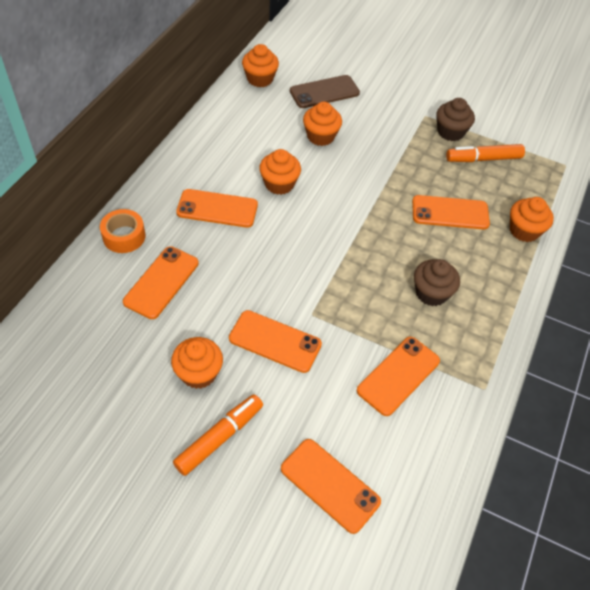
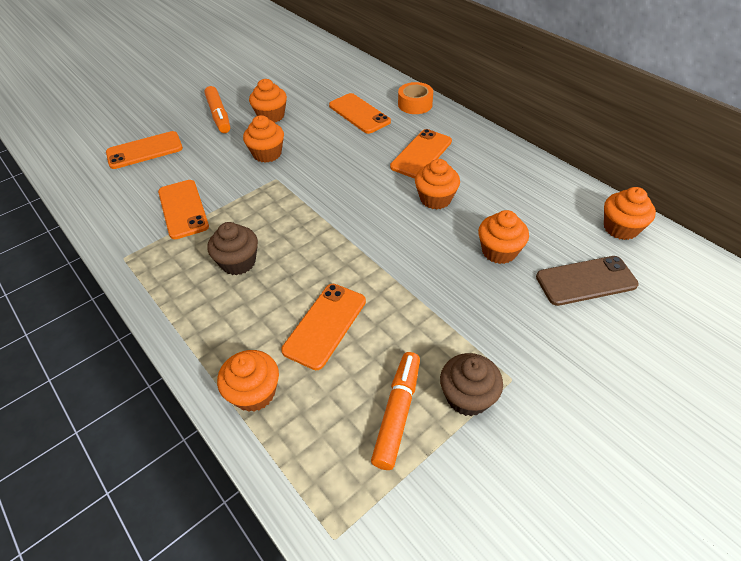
camera: 120 degrees right, 5 degrees down
orange phone [229,310,322,373] -> orange cupcake [243,115,284,163]
brown phone [290,75,360,108] -> brown phone turned 75 degrees clockwise [536,256,639,306]

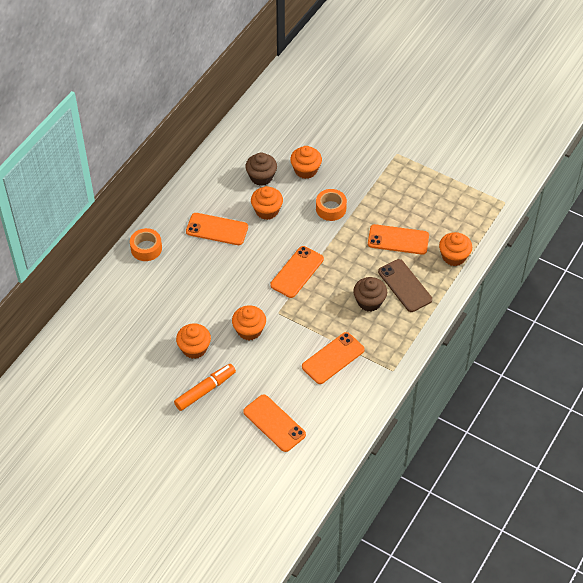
camera: 110 degrees left, 5 degrees up
orange phone [329,93,391,134] -> orange phone moved to [270,246,324,298]
orange marker [371,352,420,470] -> none
brown cupcake [440,353,503,416] -> brown cupcake moved to [245,153,277,186]
brown phone [536,256,639,306] -> brown phone moved to [378,259,432,312]
orange cupcake [604,187,656,240] -> none
none -> orange tape [316,189,347,221]

